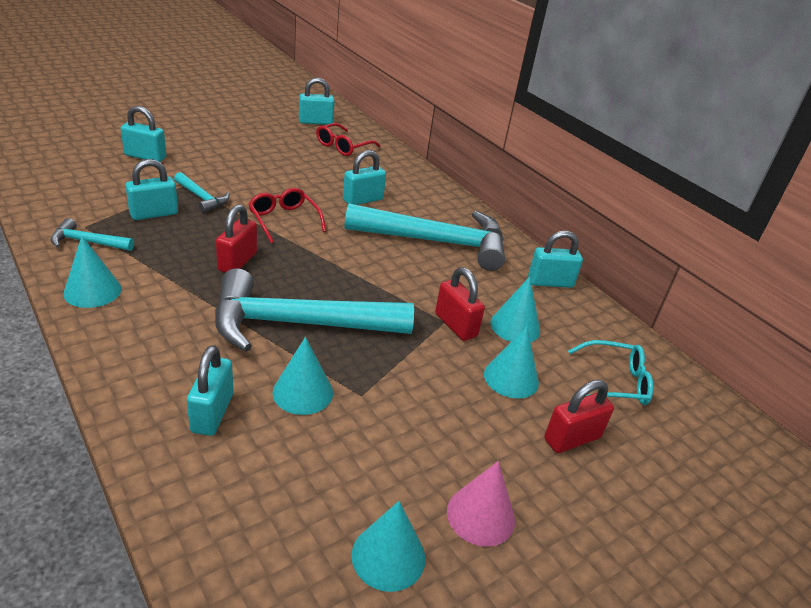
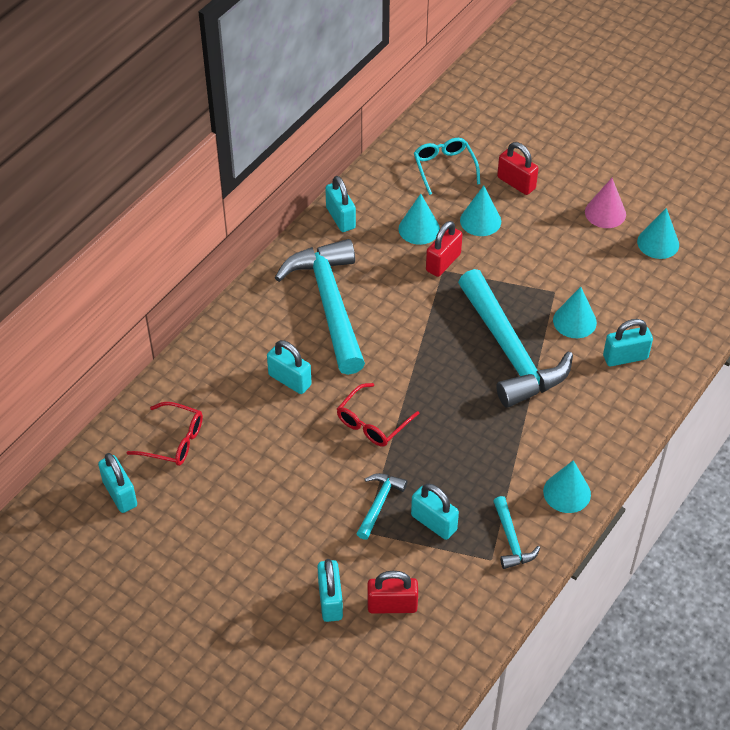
camera: 105 degrees left, 15 degrees up
red padlock [216,204,257,273] -> red padlock moved to [367,571,418,614]

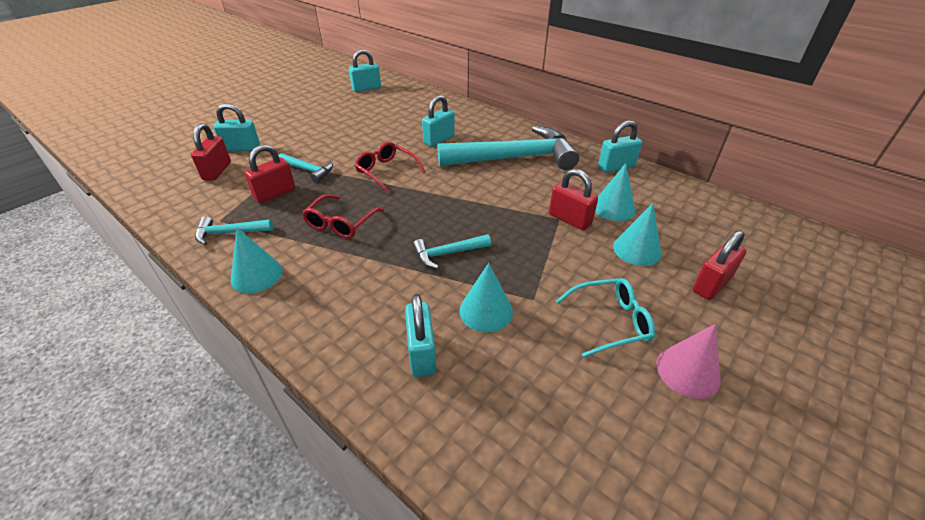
camera: 95 degrees right, 10 degrees down
red glasses [126,402,203,466] -> red glasses moved to [302,194,384,239]
turquoise padlock [411,483,459,540] -> red padlock [245,145,295,203]
turquoise glasses [414,138,480,195] -> turquoise glasses moved to [556,278,655,358]
turquoise hammer [458,269,573,408] -> turquoise hammer [413,234,491,269], size x0.44
turquoise cone [637,208,679,259] -> none

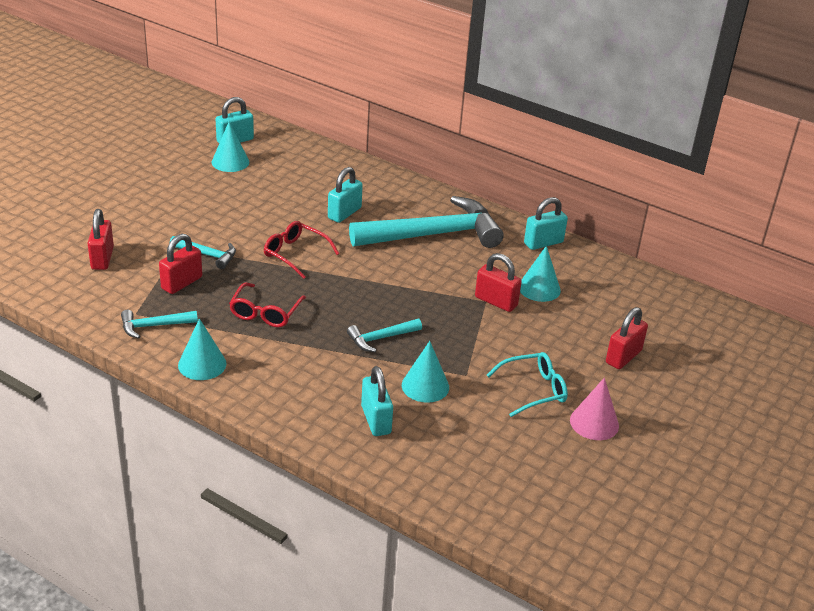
camera: 10 degrees left, 5 degrees down
turquoise padlock [213,103,260,151] -> none
turquoise cone [613,203,662,266] -> turquoise cone moved to [212,122,249,172]

